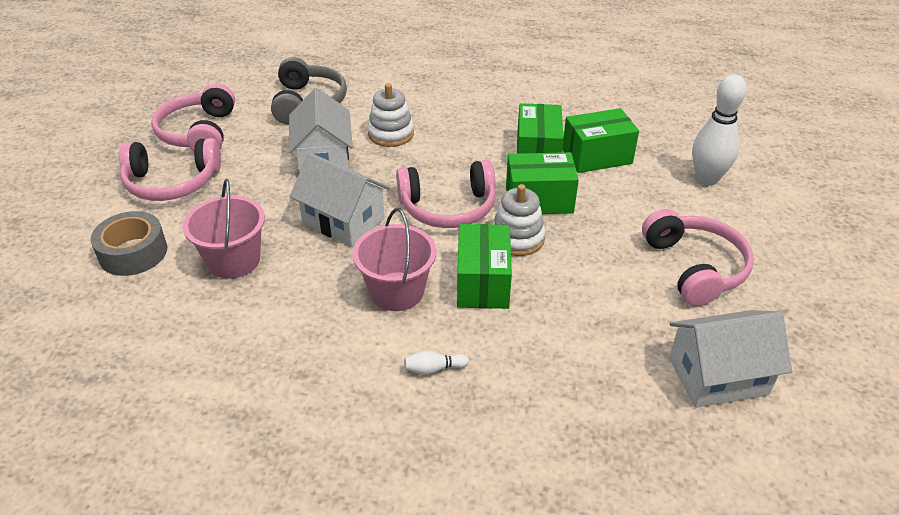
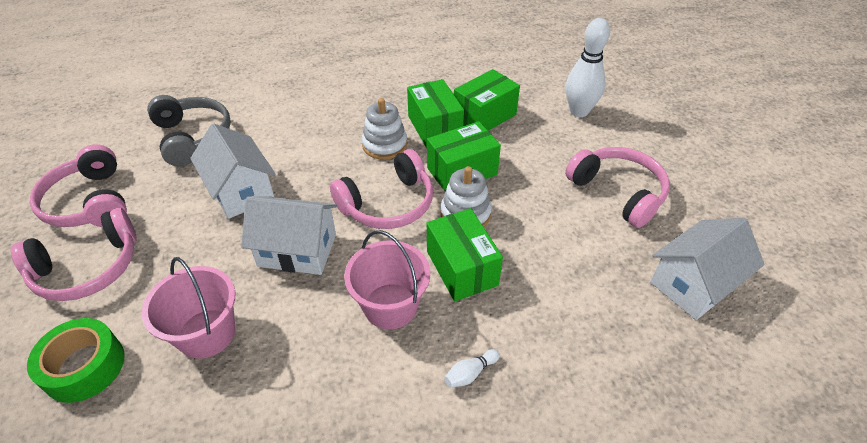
camera: 25 degrees left, 5 degrees up
grey tape [91,211,167,276] -> green tape [27,318,125,403]
white stacking toy [368,83,414,147] -> white stacking toy moved to [362,98,407,160]

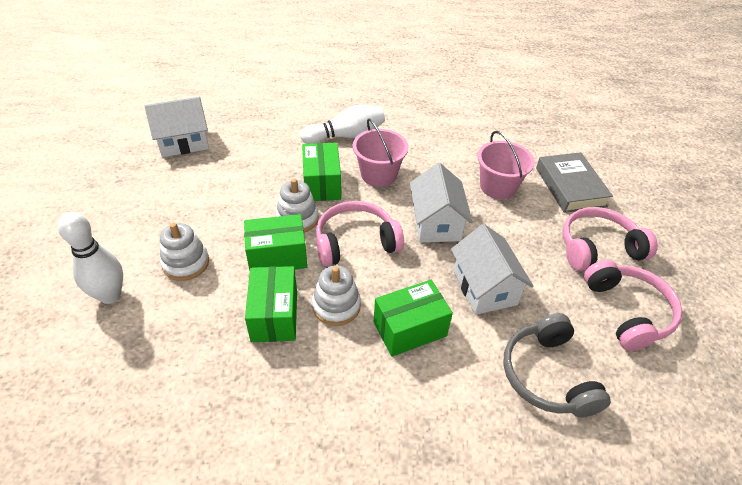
camera: 165 degrees left, 0 degrees up
green tape [27,318,125,403] -> grey book [536,152,613,213]
white house [241,196,337,275] -> white house turned 60 degrees clockwise [410,163,473,242]
white bowling pin [444,349,500,388] -> white bowling pin [300,105,385,144], size x2.32
green box [454,69,520,131] -> green box moved to [374,280,453,357]
pink headphones [565,147,670,228] -> none
none -> white stacking toy [160,223,209,281]

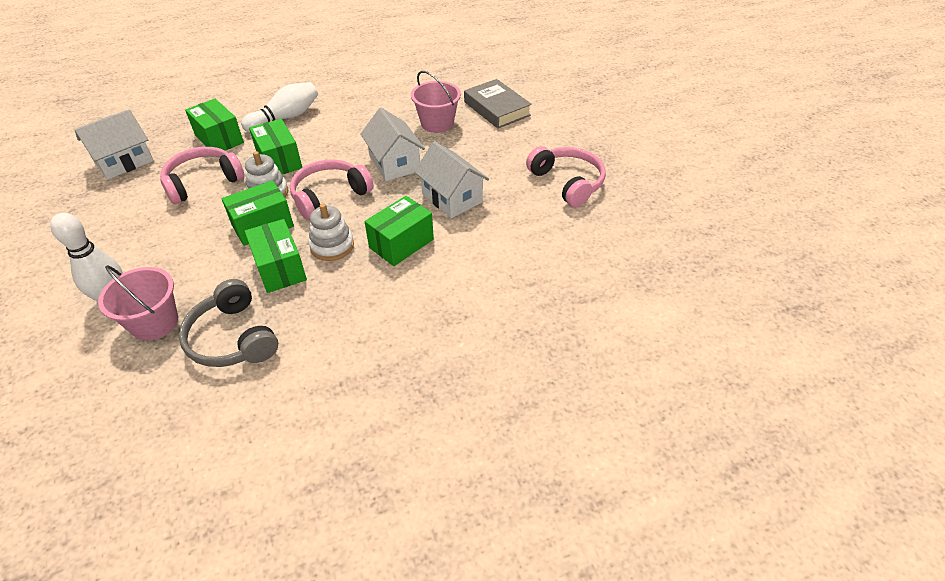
camera: 20 degrees left, 0 degrees up
white stacking toy [160,223,209,281] -> none
pink bucket [353,118,408,187] -> pink bucket moved to [98,265,178,341]
grey headphones [503,313,611,417] -> grey headphones moved to [179,279,278,367]
pink headphones [563,207,658,271] -> pink headphones moved to [160,147,245,204]
none -> green box [185,99,244,150]

